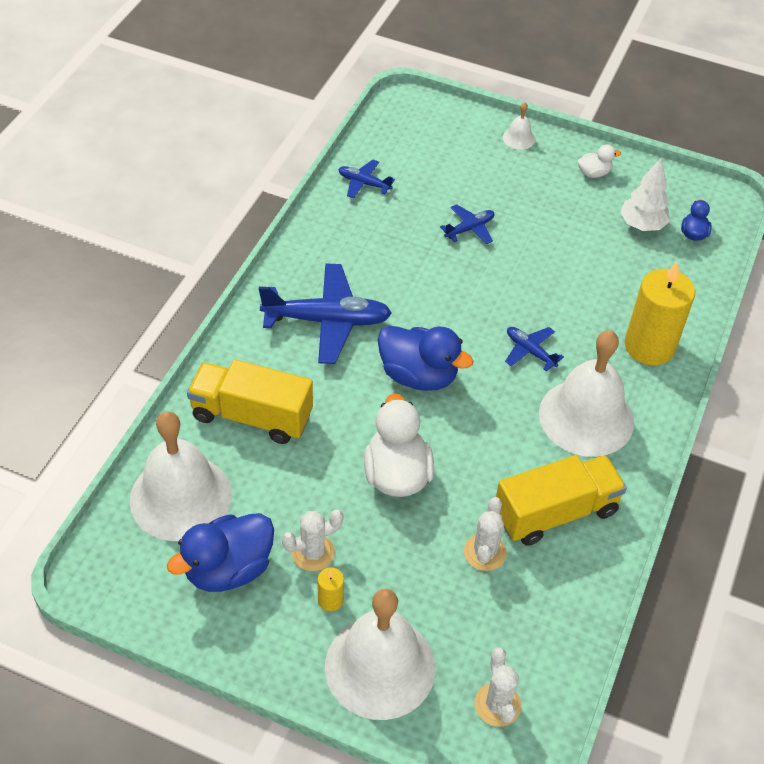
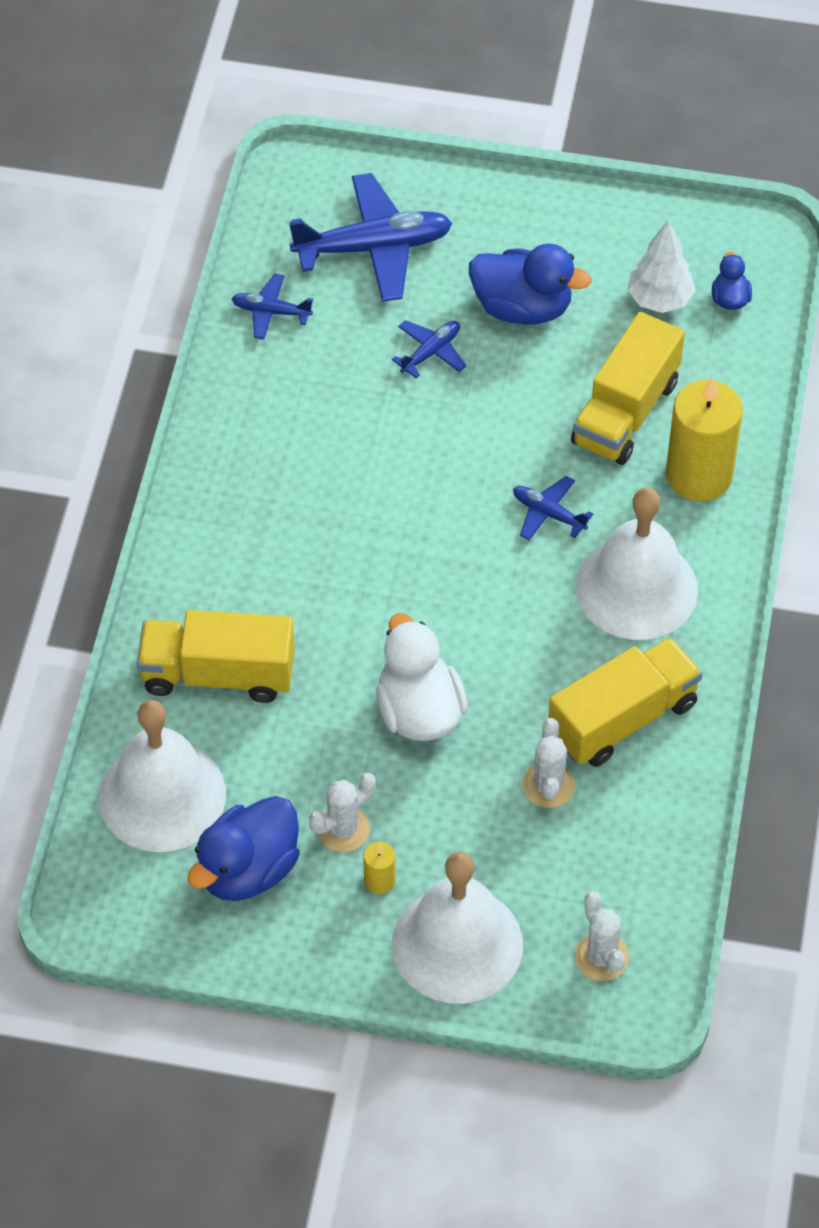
camera: 10 degrees left, 5 degrees up
blue plane [259,263,392,364] -> blue plane moved to [289,173,452,302]
blue duck [378,326,473,391] -> blue duck moved to [469,243,592,325]
white bell [503,102,535,150] -> none
white duck [578,144,621,178] -> none
none -> yellow truck [571,312,685,465]

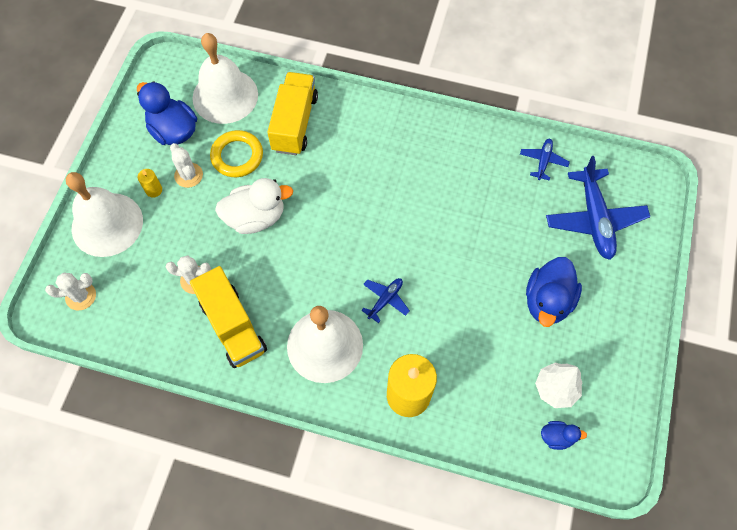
camera: 95 degrees right, 10 degrees up
blue plane [392,320,467,378] -> none
yellow truck [571,312,685,465] -> none
none -> yellow ring [210,130,263,177]

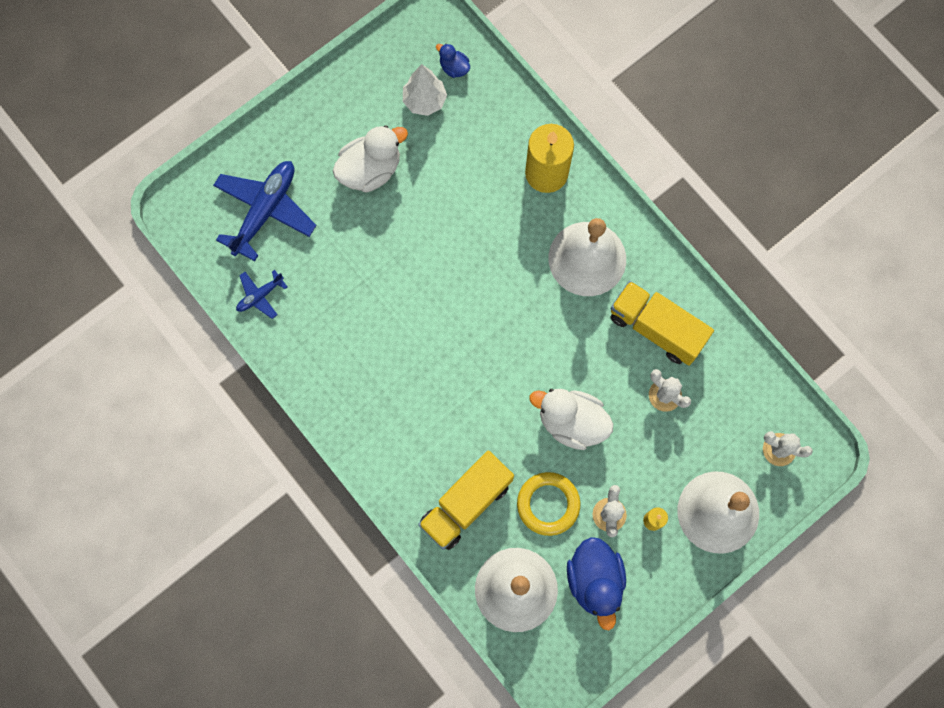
camera: 145 degrees left, 10 degrees up
yellow truck [190,266,267,368] -> yellow truck turned 60 degrees counterclockwise [610,281,714,366]
blue plane [361,278,410,323] -> none
blue duck [526,257,582,327] -> white duck [333,125,408,193]

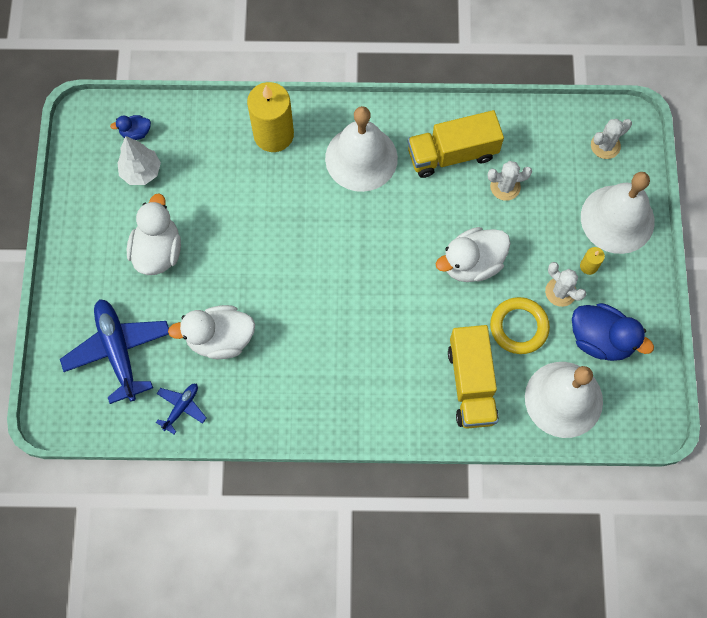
camera: 50 degrees left, 5 degrees down
blue plane [236,270,287,319] -> blue plane turned 150 degrees counterclockwise [156,384,206,434]
none -> white duck [168,305,255,359]

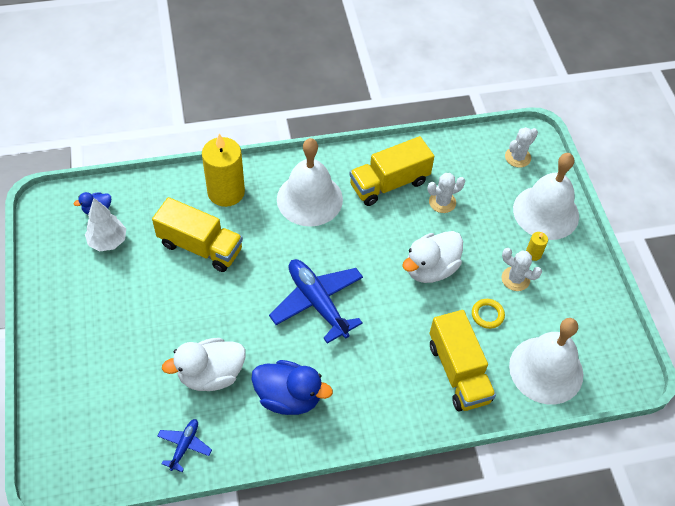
camera: 15 degrees left, 15 degrees down
blue plane [60,299,169,404] -> blue plane moved to [269,259,363,344]
white duck [126,193,181,275] -> none
yellow ring [490,297,550,354] -> yellow ring [472,299,505,329], size x0.60
blue duck [572,303,654,361] -> blue duck moved to [251,360,333,415]
none -> yellow truck [152,197,243,272]

